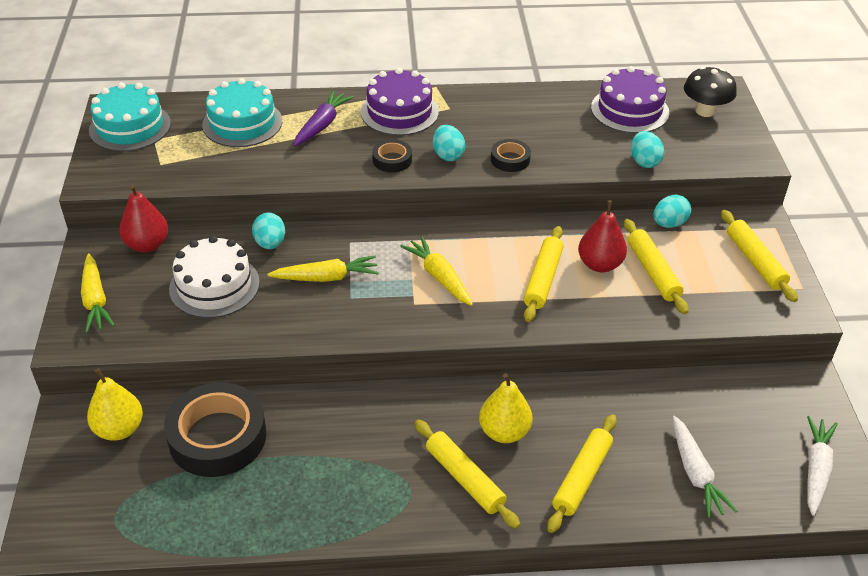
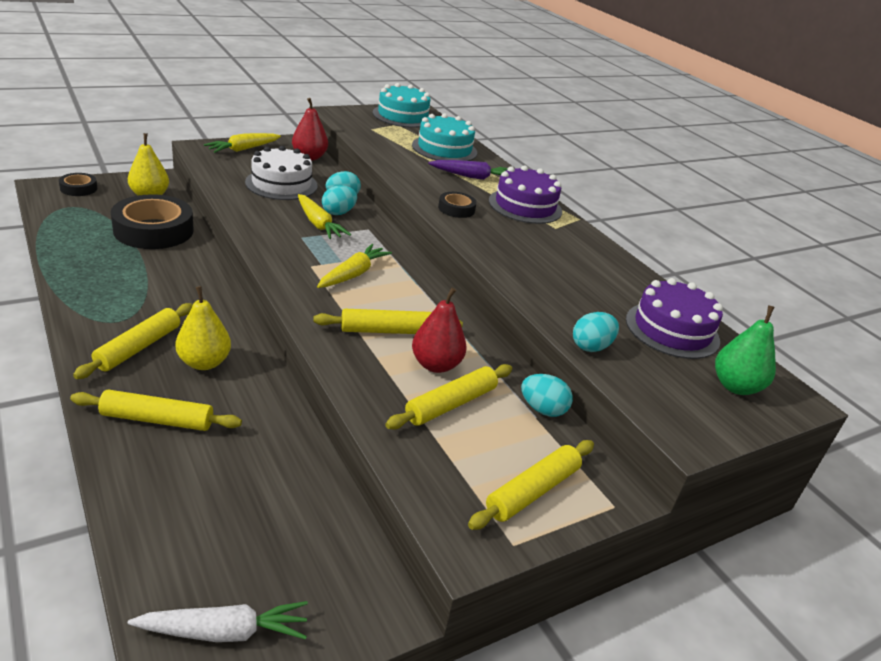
camera: 60 degrees right, 10 degrees down
turquoise egg [433,125,465,161] -> turquoise egg moved to [322,185,357,215]
black tape [491,139,531,172] -> black tape moved to [59,173,97,196]
white carrot [673,416,737,518] -> none
black mushroom [684,67,737,117] -> green pear [715,305,776,395]

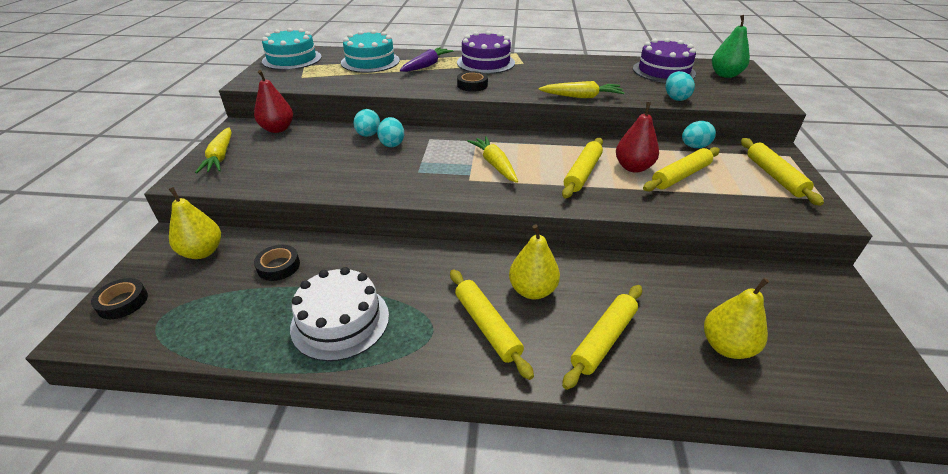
camera: 50 degrees left, 5 degrees up
black tape [111,194,194,249] -> black tape [254,245,300,281], size x0.48
white carrot [128,601,308,642] -> none
white cake [245,146,318,200] -> white cake moved to [290,267,389,361]
yellow carrot [298,194,351,239] -> yellow carrot moved to [539,81,625,98]
yellow rolling pin [385,364,512,429] -> yellow rolling pin turned 60 degrees clockwise [643,147,720,192]
none -> yellow pear [704,278,769,359]

